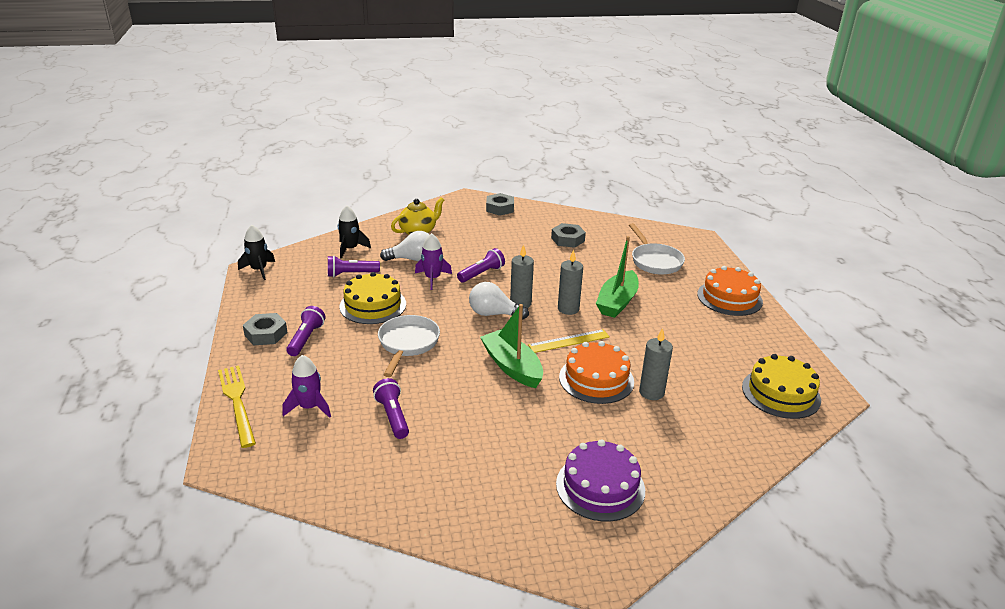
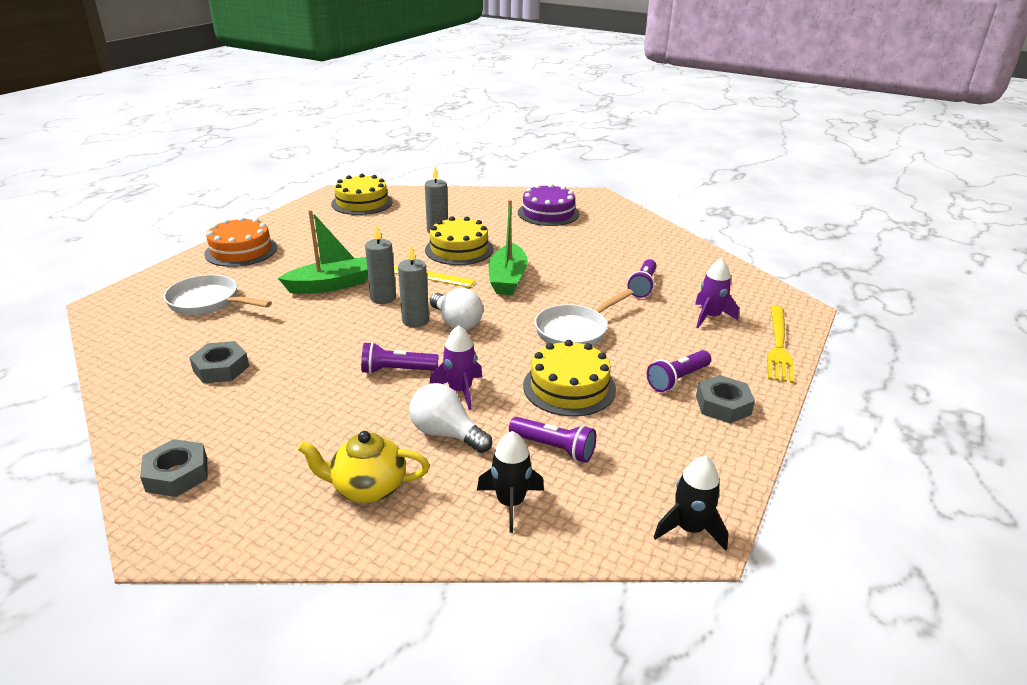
camera: 140 degrees left, 0 degrees up
orange cake [559,341,634,404] -> yellow cake [425,216,494,265]
white pan [629,223,685,274] -> white pan turned 90 degrees counterclockwise [164,275,272,315]

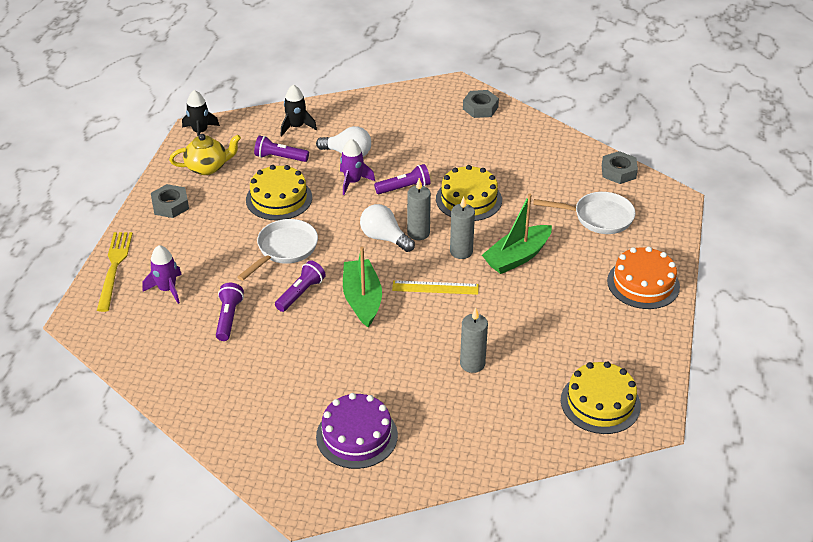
camera: 165 degrees right, 10 degrees up
grey nut [189,341,249,383] -> grey nut moved to [602,151,638,184]
yellow teapot [298,431,430,503] -> yellow teapot moved to [169,134,241,175]
yellow cake [425,216,494,265] -> yellow cake moved to [436,165,502,221]
purple flashlight [646,350,711,392] -> purple flashlight moved to [275,260,326,312]

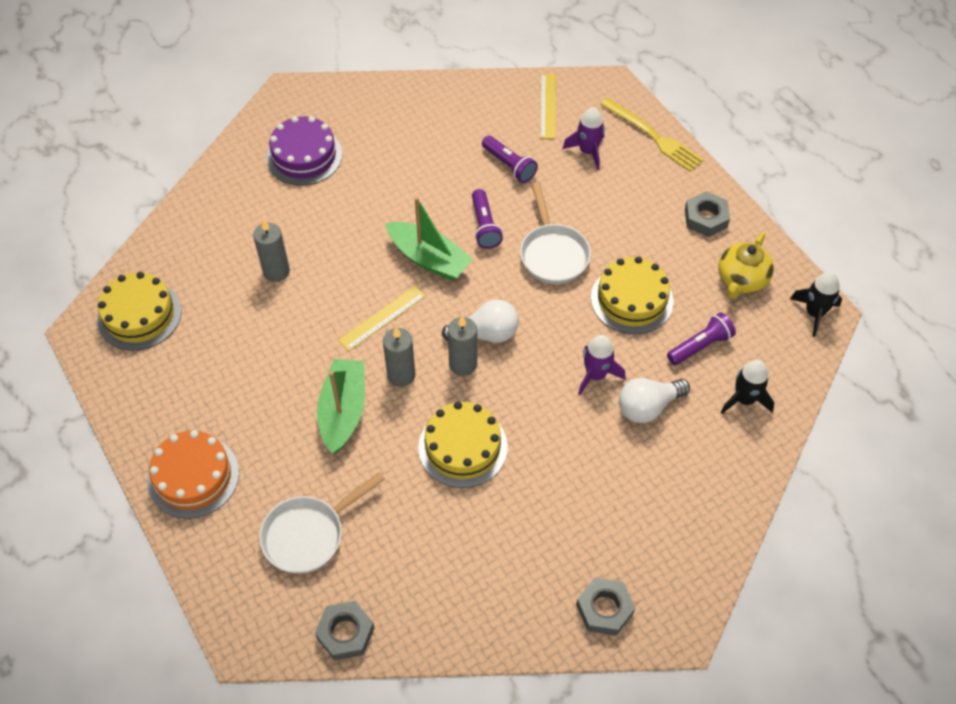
camera: 135 degrees right, 15 degrees up
purple flashlight [374,164,430,194] -> none
none -> yellow ruler [540,74,556,139]

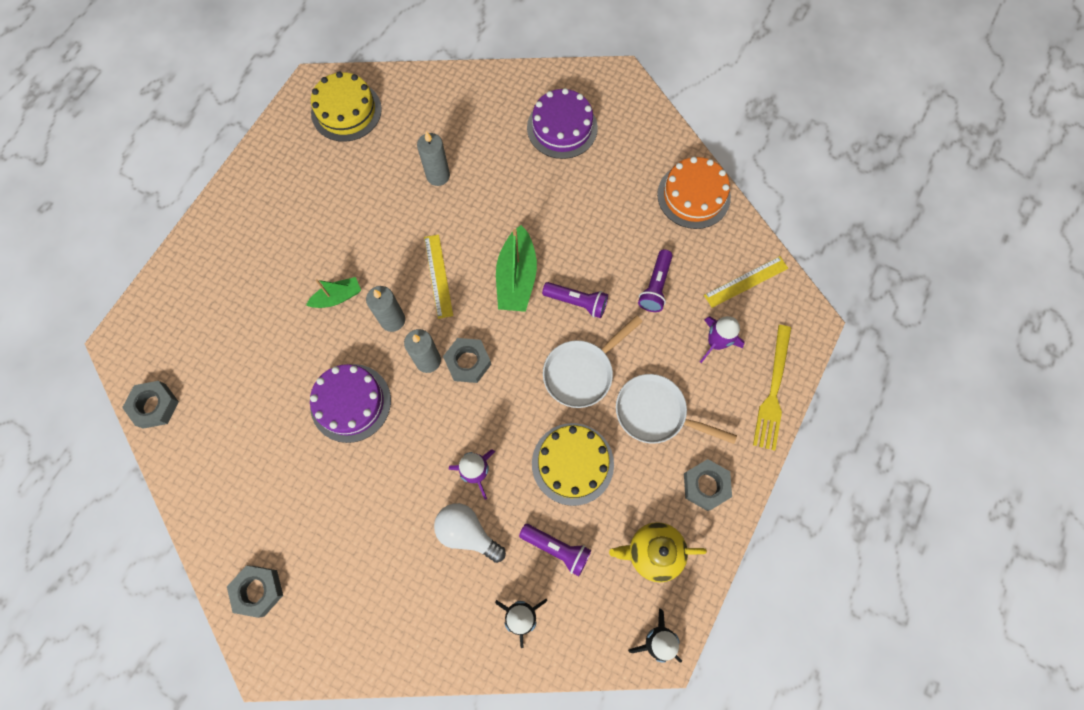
camera: 60 degrees right, 15 degrees up
orange cake [148,430,239,519] -> orange cake moved to [657,157,731,229]
white pan [259,472,385,574] -> white pan moved to [616,374,737,444]
green boat [317,359,365,454] -> green boat [306,277,361,308], size x0.59
yellow ruler [338,286,426,351] -> yellow ruler turned 60 degrees clockwise [424,234,453,319]
yellow cake [418,402,508,488] -> purple cake [310,364,391,443]
white light bulb [442,300,519,343] -> grey nut [443,338,491,383]
purple flashlight [472,189,503,249] -> purple flashlight turned 120 degrees counterclockwise [542,282,608,318]

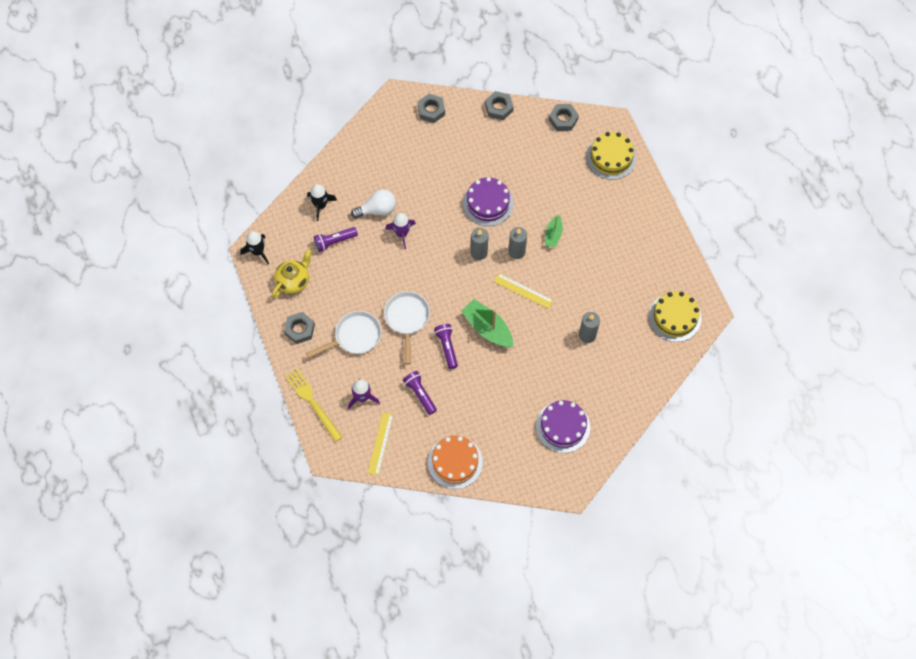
camera: 130 degrees right, 5 degrees down
grey nut [443,338,491,383] -> grey nut moved to [485,91,514,120]
yellow cake [532,423,614,506] -> yellow cake moved to [586,132,636,180]
purple flashlight [542,282,608,318] -> purple flashlight turned 105 degrees clockwise [434,324,458,369]

